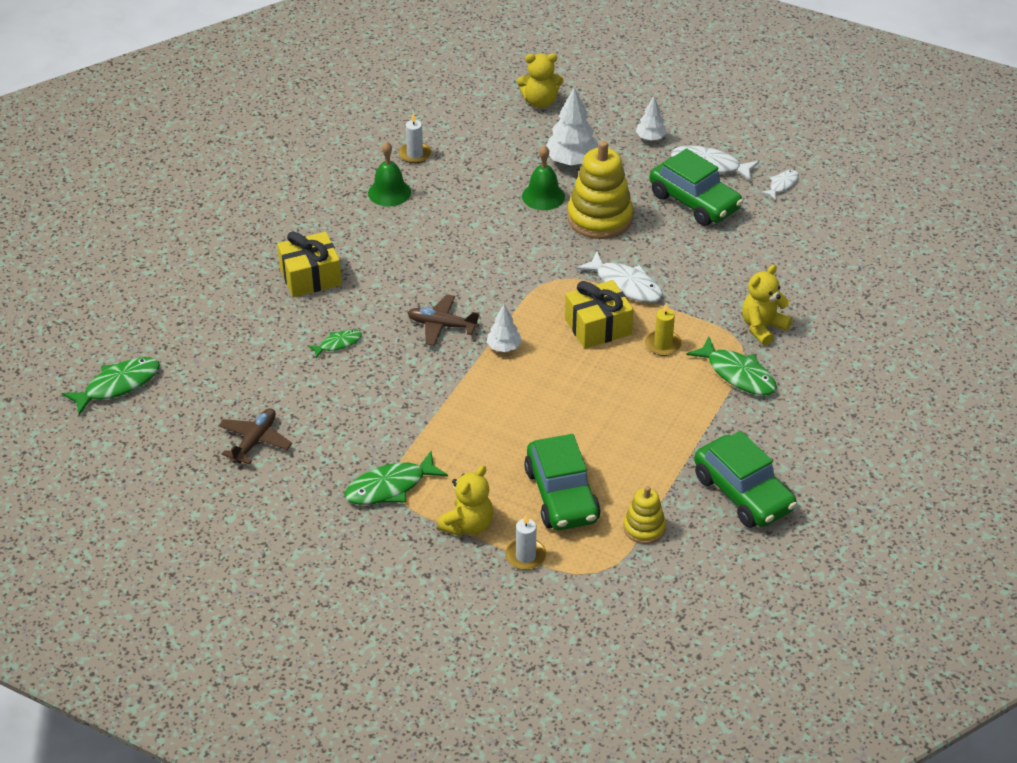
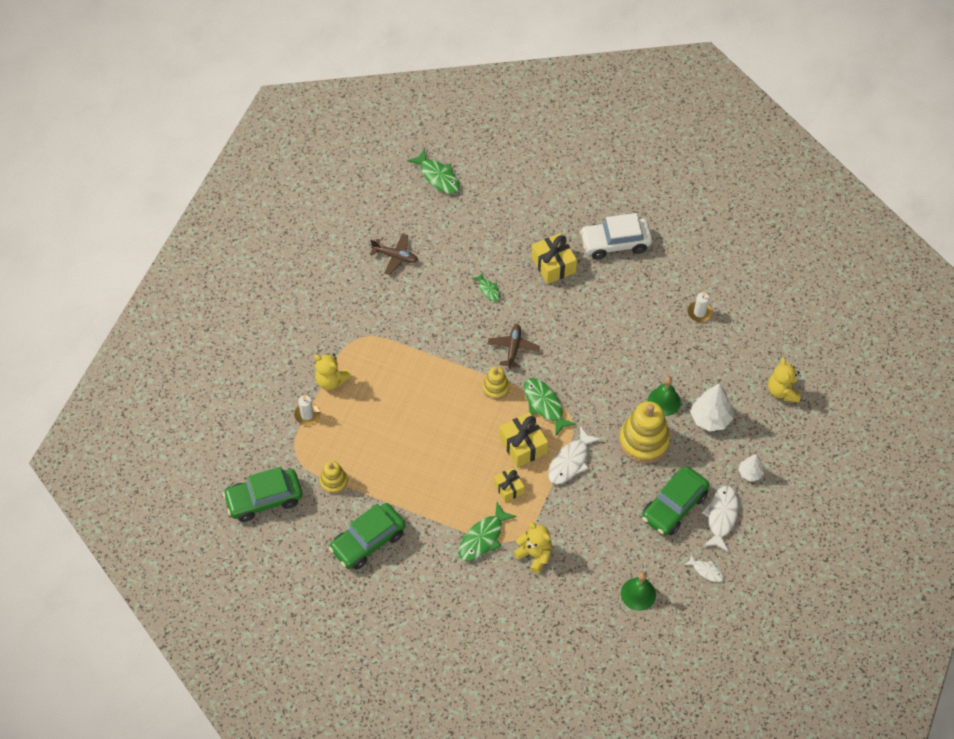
camera: 85 degrees right, 15 degrees up
green fish [344,451,448,505] -> green fish moved to [524,378,576,435]
green bell [368,141,411,207] -> green bell moved to [621,572,656,611]
white tree [487,304,522,352] -> yellow stacking toy [483,367,509,400]
green car [524,434,601,530] -> green car moved to [223,467,303,522]
yellow candle [645,302,682,356] -> yellow gift [494,468,524,502]
none -> white car [580,213,652,259]

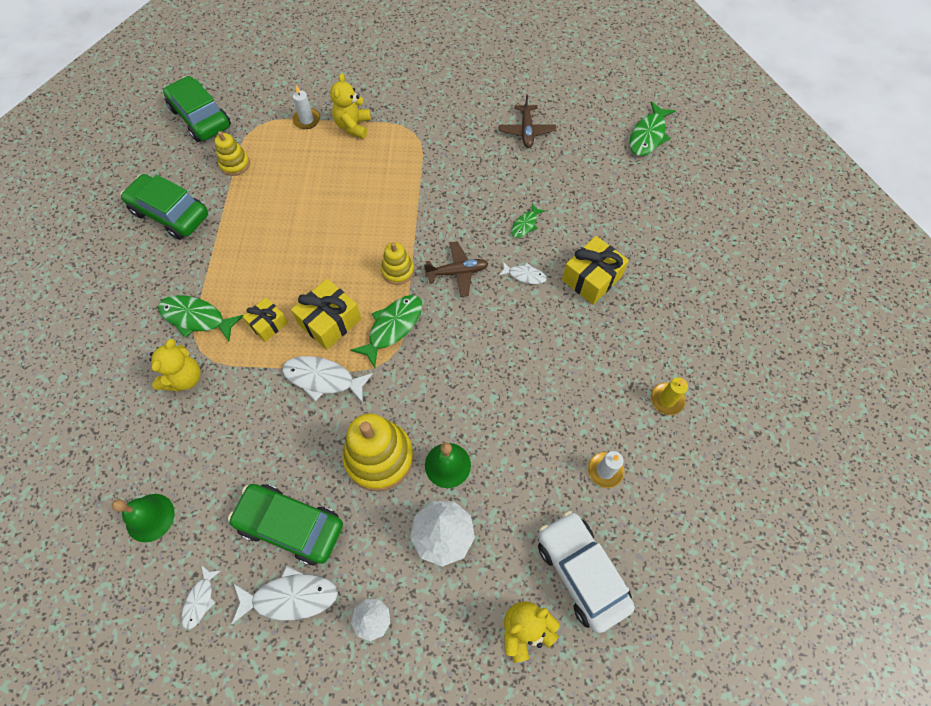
camera: 70 degrees right, 5 degrees up
white car [580,213,652,259] -> white car moved to [538,511,635,633]
none -> white fish [498,262,547,284]
none -> yellow candle [651,377,688,415]

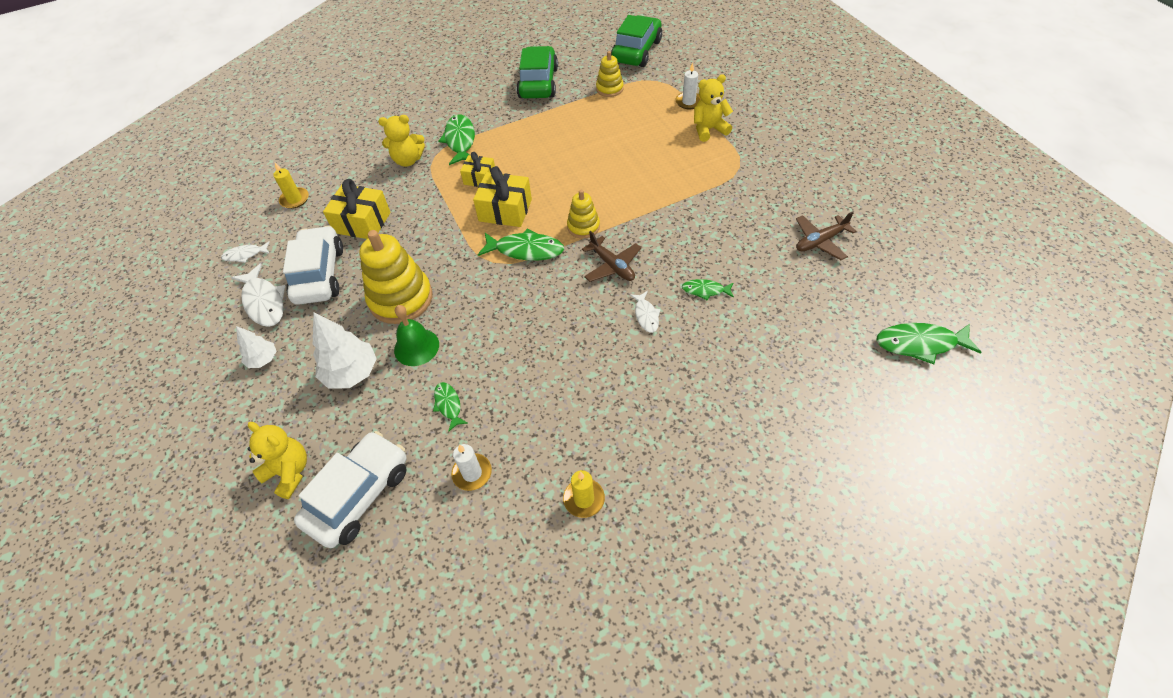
camera: 65 degrees right, 10 degrees down
green bell [112,494,175,542] -> yellow candle [273,163,309,209]
green car [228,484,343,565] -> white car [283,225,343,305]
white fish [282,356,373,403] -> none
yellow gift [562,236,629,305] -> yellow gift moved to [323,179,391,239]
none -> green fish [433,382,468,432]

